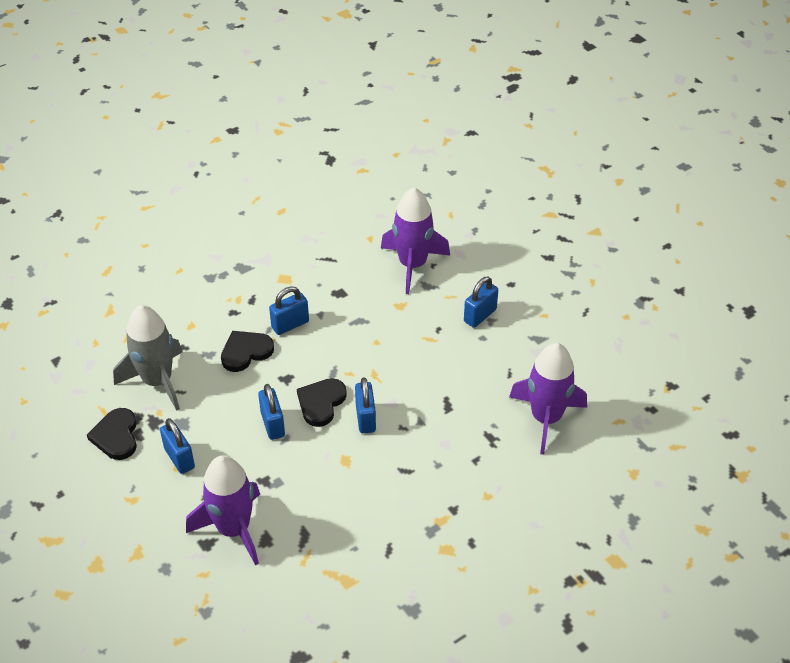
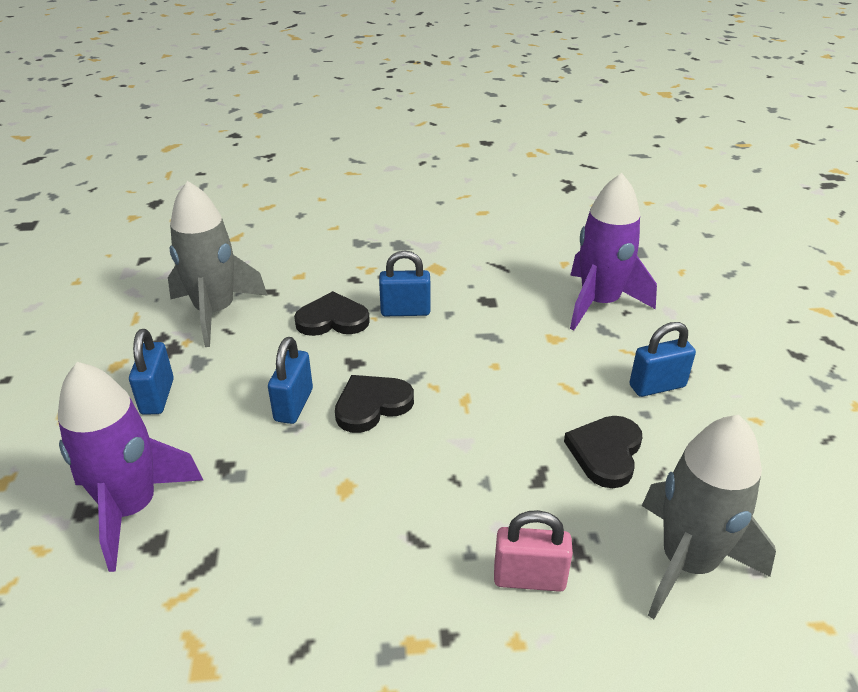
camera: 30 degrees right, 10 degrees down
black heart [87,408,137,460] -> black heart moved to [564,416,642,488]
blue padlock [355,377,376,433] -> none
purple rocket [509,343,587,455] -> grey rocket [642,415,776,619]
none -> pink padlock [494,510,573,592]

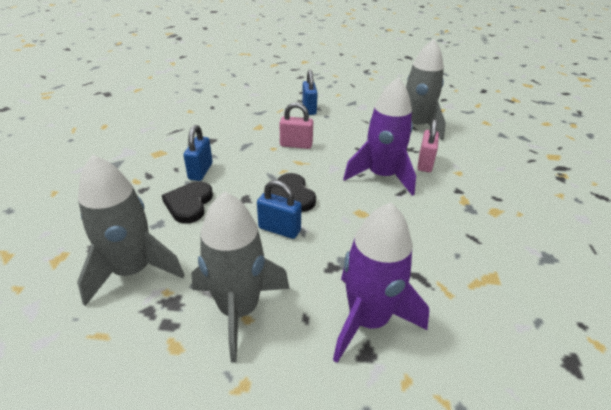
camera: 80 degrees left, 0 degrees up
blue padlock [129,329,174,415] -> grey rocket [191,191,290,363]
black heart [564,416,642,488] -> none
purple rocket [570,173,657,330] -> purple rocket moved to [343,77,416,196]
none -> pink padlock [280,102,313,149]

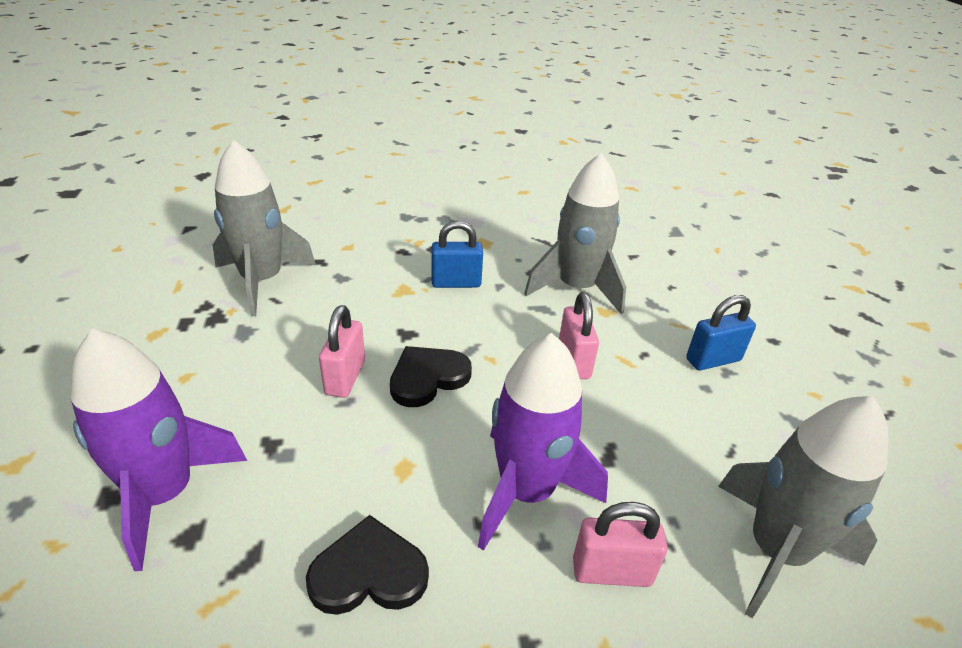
camera: 75 degrees right, 0 degrees up
black heart [162,181,213,224] -> black heart moved to [306,515,429,615]
grey rocket [191,191,290,363] -> grey rocket moved to [524,153,626,314]
blue padlock [257,180,302,239] -> pink padlock [319,305,365,398]

